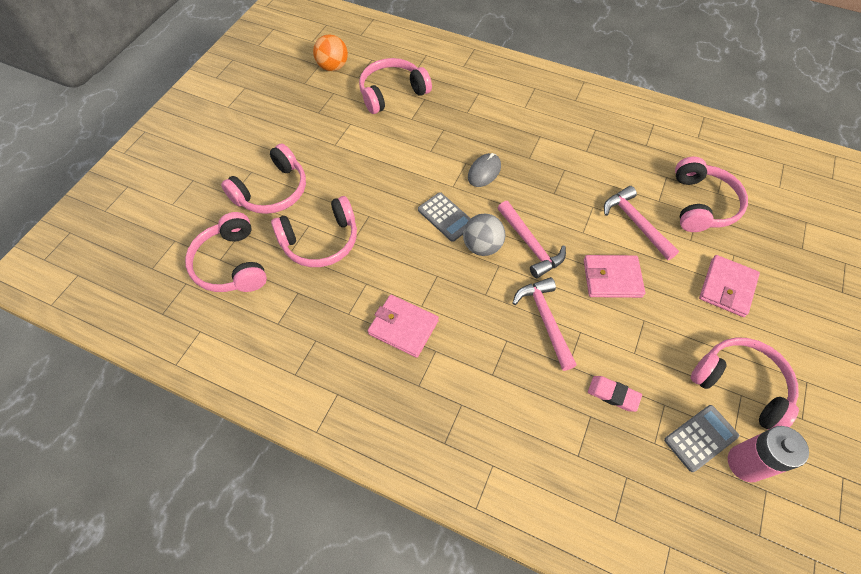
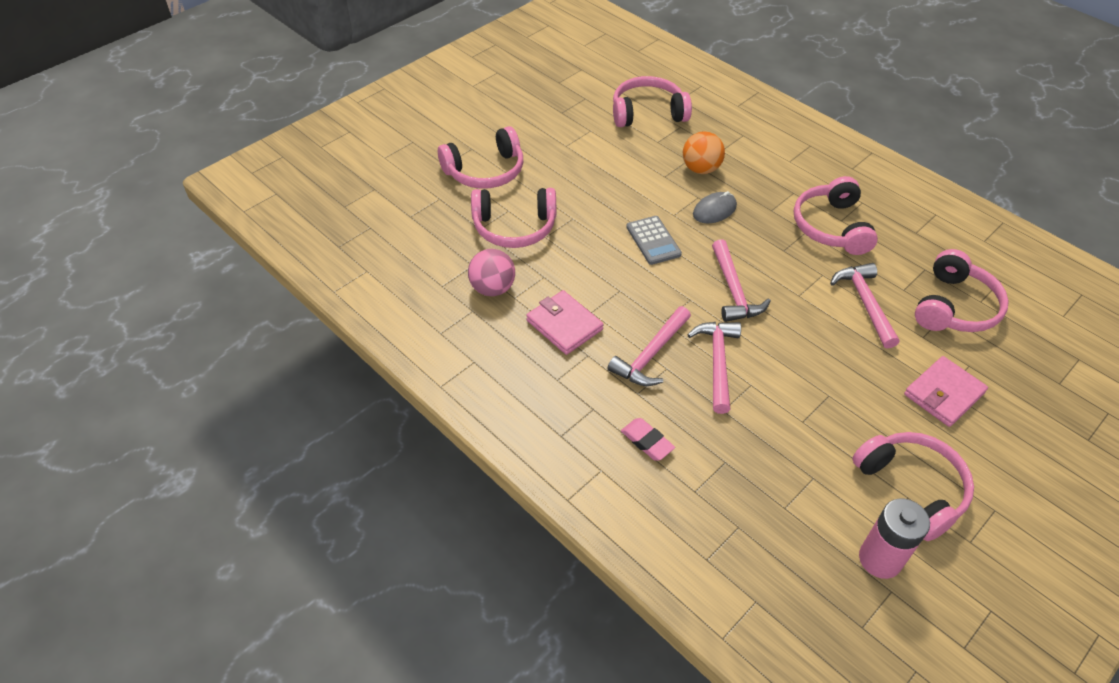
camera: 20 degrees right, 10 degrees down
pink headphones [185,212,267,292] -> pink headphones moved to [794,176,878,255]
orange ball [313,34,348,71] -> orange ball moved to [683,131,725,174]
grey ball [463,214,505,256] -> none
pink wallet [584,255,645,298] -> none
pink eraser [588,376,642,412] -> pink eraser moved to [621,418,675,460]
grey calculator [664,405,739,472] -> none
none -> pink ball [468,249,515,296]
none -> pink hammer [607,306,691,386]

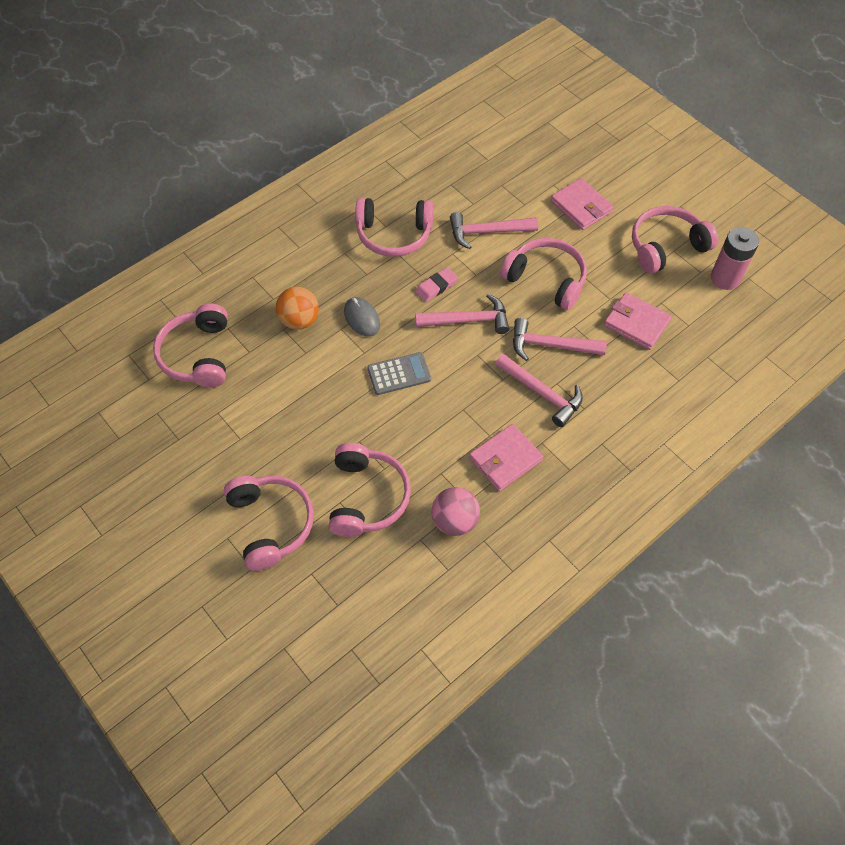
camera: 85 degrees left, 10 degrees up
pink eraser [621,418,675,460] -> pink eraser moved to [415,267,458,302]
pink headphones [915,249,1009,332] -> pink headphones moved to [500,238,587,310]
none -> pink wallet [604,292,672,350]

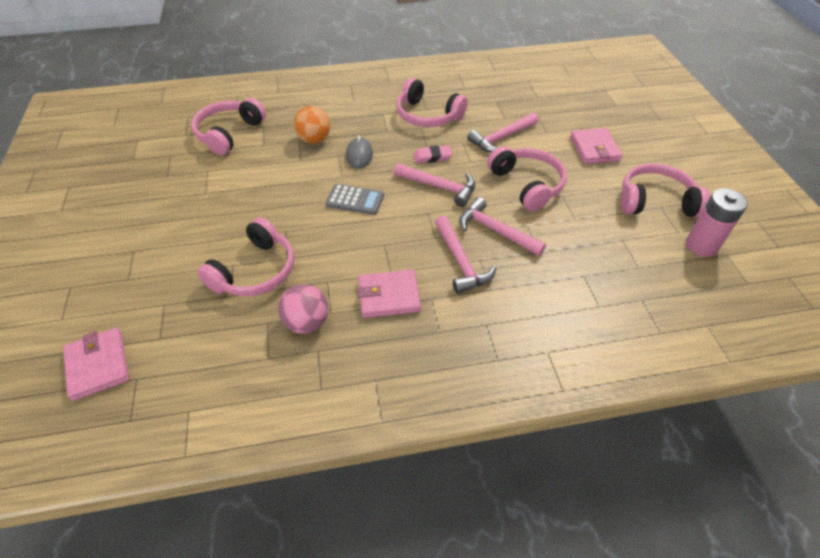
camera: 30 degrees right, 10 degrees down
pink headphones [224,476,314,571] -> none
pink hammer [450,212,538,249] -> pink hammer turned 60 degrees counterclockwise [467,113,538,153]
pink wallet [604,292,672,350] -> pink wallet moved to [63,327,129,401]

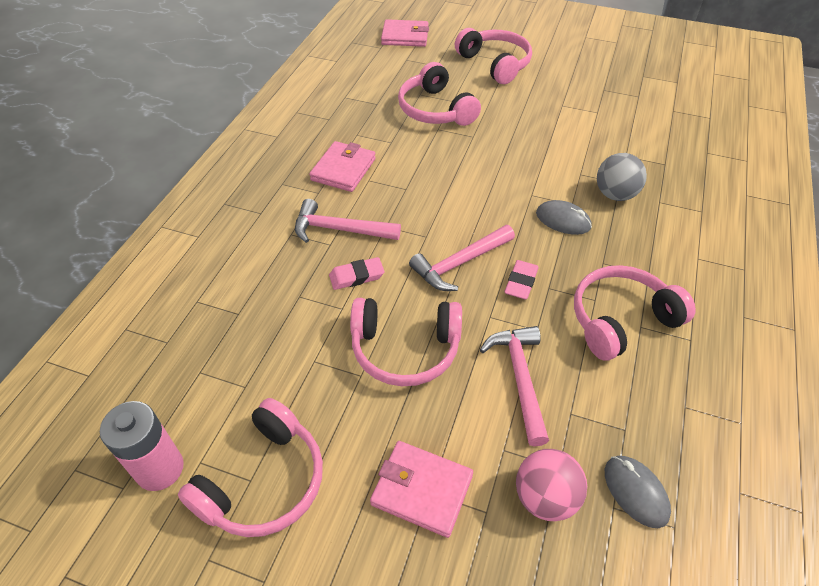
camera: 120 degrees right, 0 degrees up
pink headphones [191,98,266,155] -> pink headphones moved to [455,28,532,84]
pink ball [278,284,328,333] -> pink ball moved to [516,449,587,521]
orange ball [294,106,330,144] -> grey ball [597,153,647,201]
grey calculator [326,184,384,215] -> none
pink hammer [459,197,546,256] -> pink eraser [329,257,384,290]
none -> grey mouse [605,456,671,528]

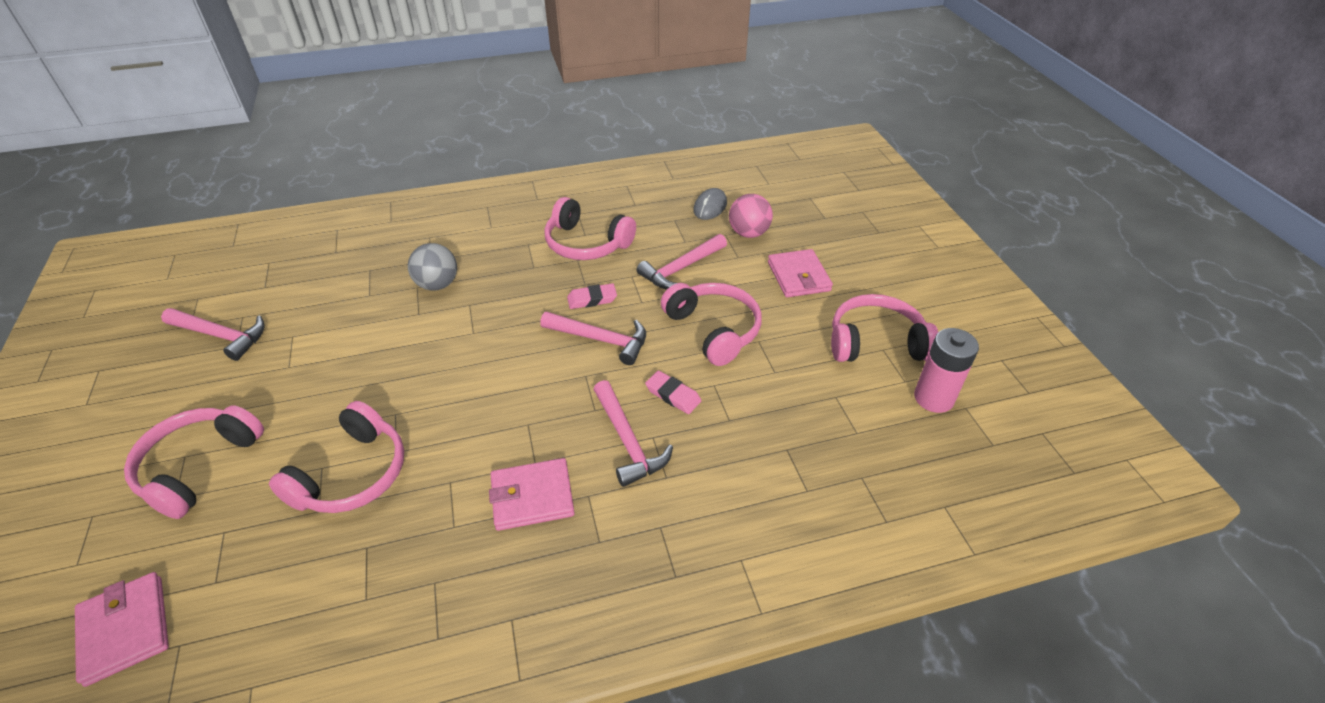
camera: 125 degrees left, 5 degrees down
grey mouse [536,200,592,235] -> none
none -> pink hammer [161,308,265,361]

